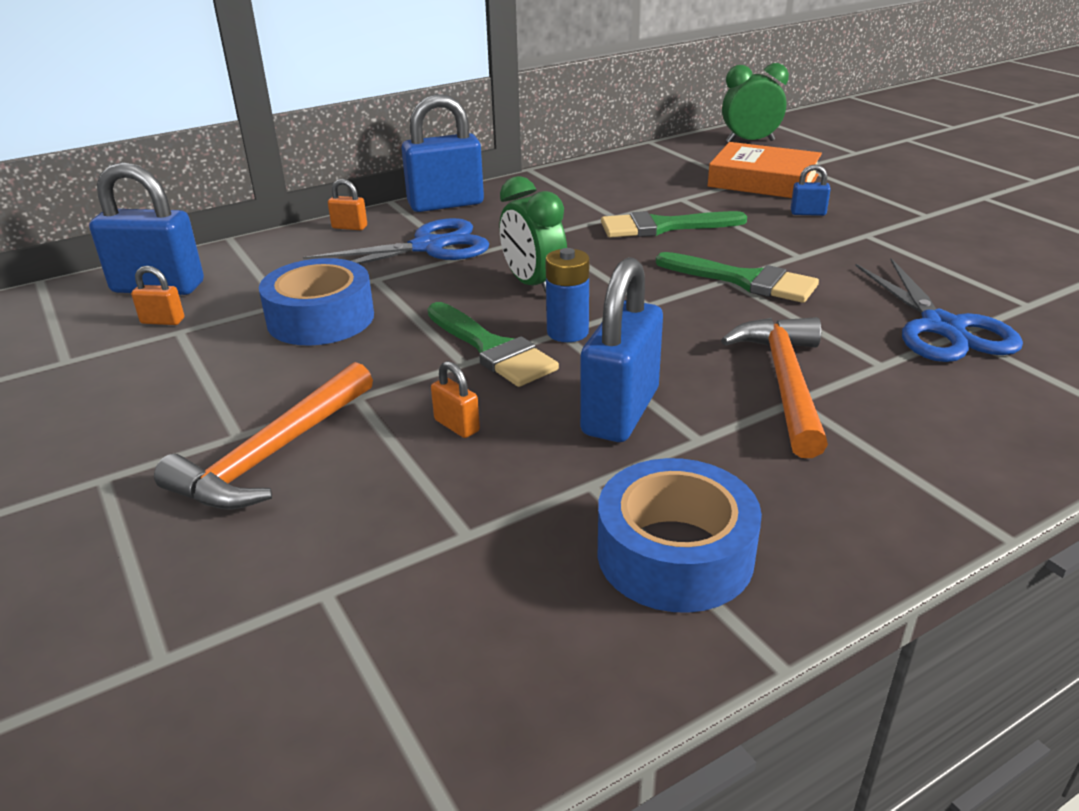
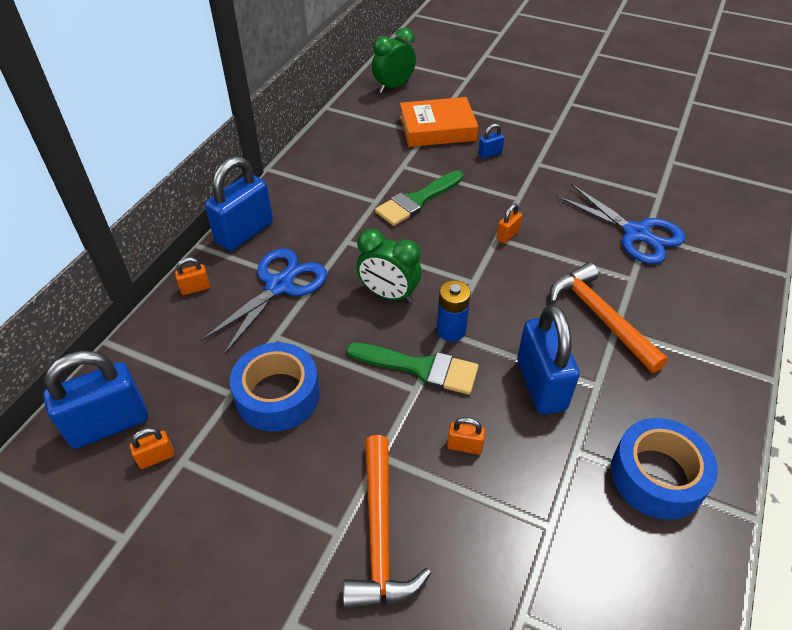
camera: 35 degrees left, 15 degrees up
green brush [656,252,819,303] -> orange padlock [496,203,522,243]

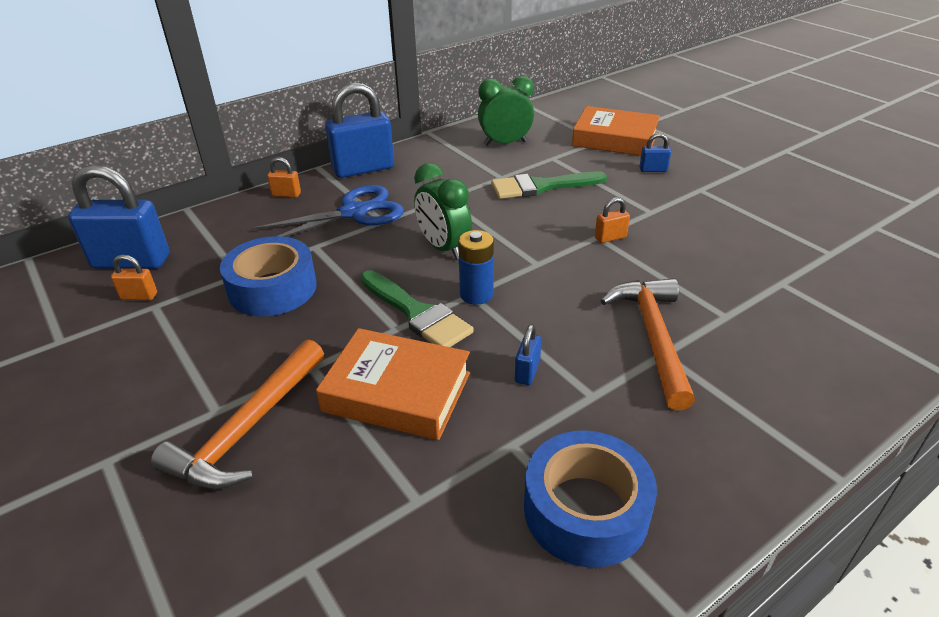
camera: 30 degrees right, 10 degrees down
green clock [372,28,416,93] -> green clock moved to [478,76,534,146]
orange padlock [447,417,486,455] -> orange book [316,328,470,440]
blue padlock [517,304,580,415] -> blue padlock [515,324,542,385], size x0.44
blue scissors [556,184,685,264] -> none

